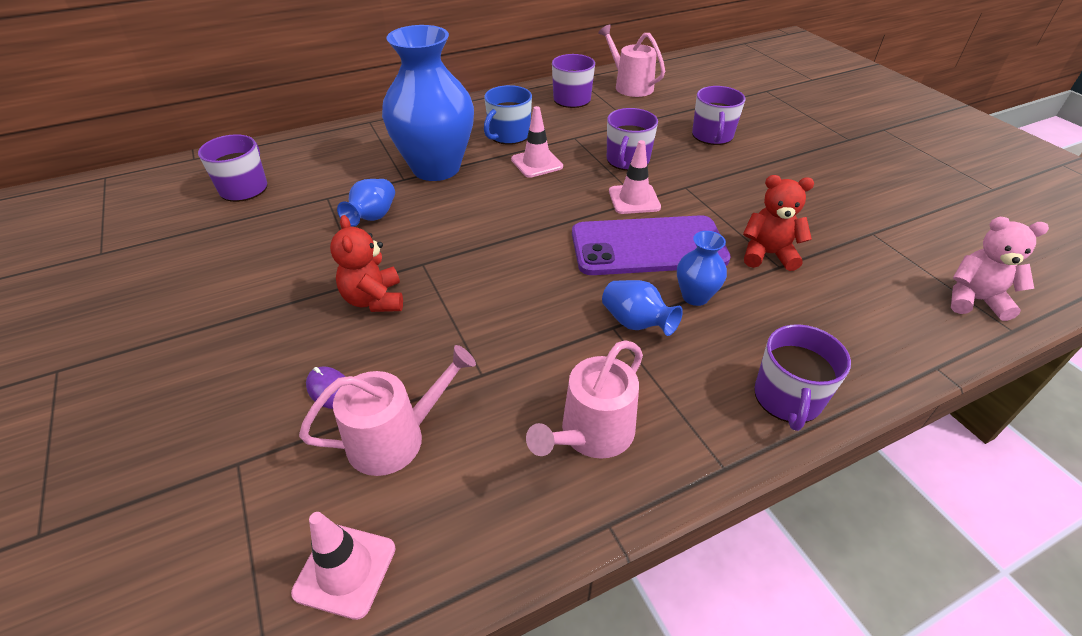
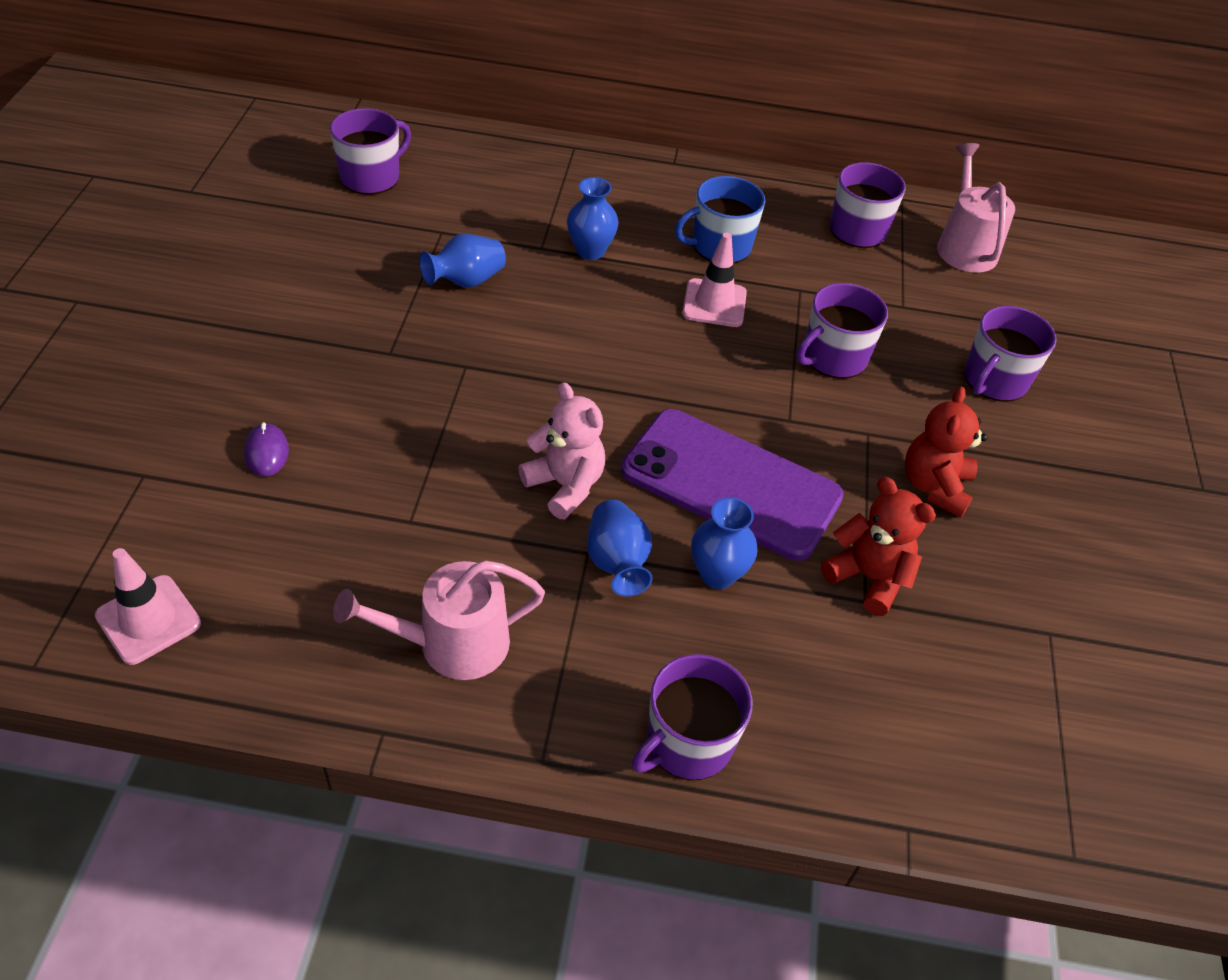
camera: 30 degrees right, 5 degrees up
pink watering can [299,345,476,476] -> none
red teddy bear [330,215,403,312] -> red teddy bear moved to [905,387,988,517]
blue vase [382,25,474,181] -> blue vase [567,177,618,260], size x0.43
pink traffic cone [609,140,661,214] -> none
pink teddy bear [951,217,1049,321] -> pink teddy bear moved to [518,382,605,519]

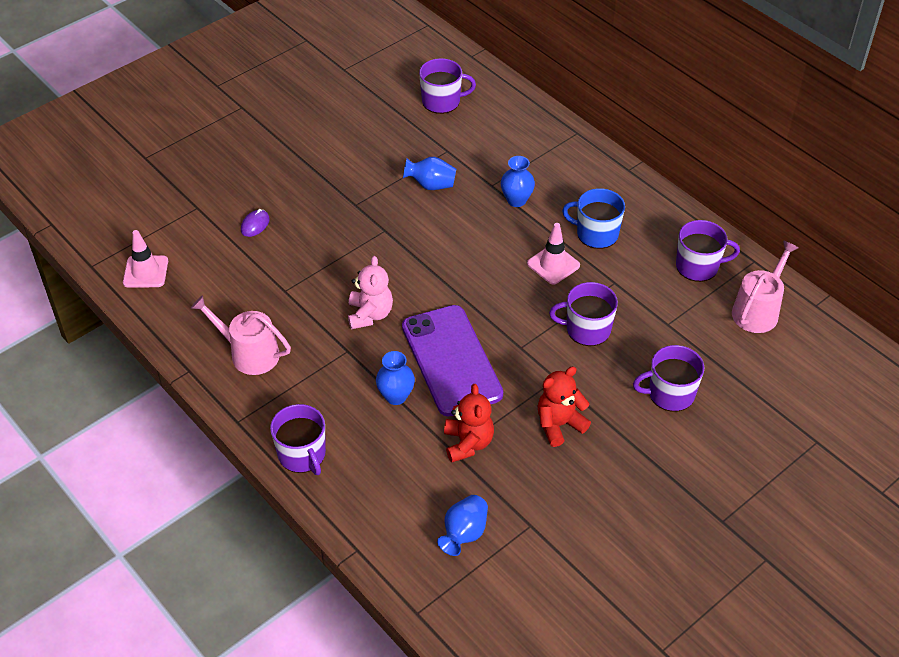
camera: 45 degrees right, 0 degrees up
blue vase [587,500,653,597] -> blue vase moved to [437,495,488,556]
purple mug [632,654,752,780] -> purple mug turned 120 degrees counterclockwise [270,404,326,475]

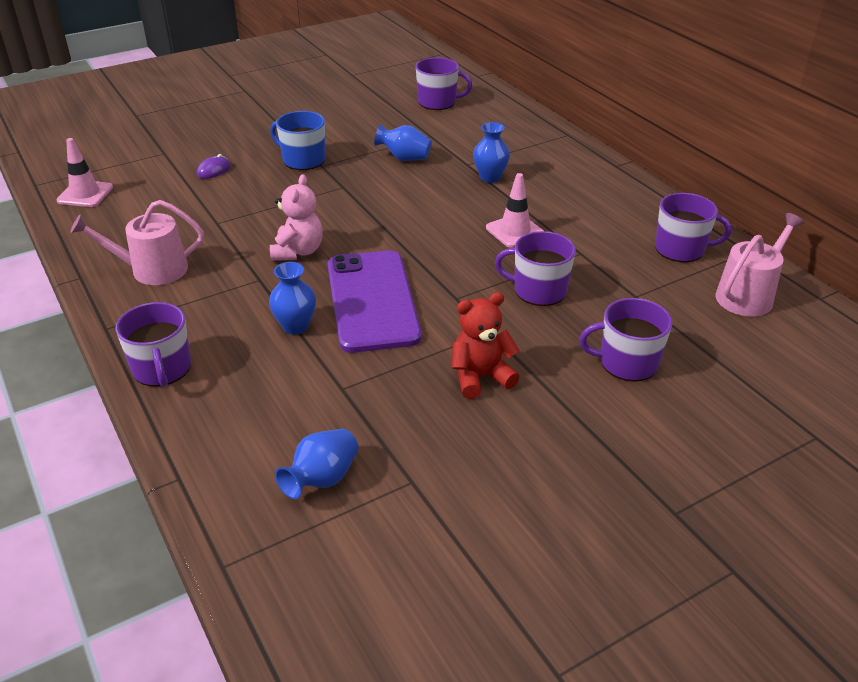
camera: 10 degrees right, 10 degrees down
pink watering can [191,295,291,375] -> pink watering can turned 45 degrees counterclockwise [70,200,204,285]
red teddy bear [444,384,494,463] -> none
blue mug [562,188,625,249] -> blue mug moved to [270,111,325,170]

